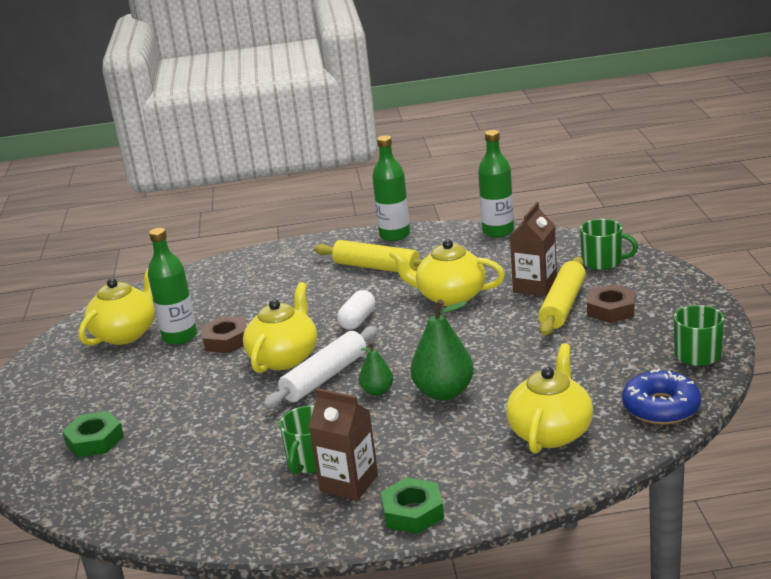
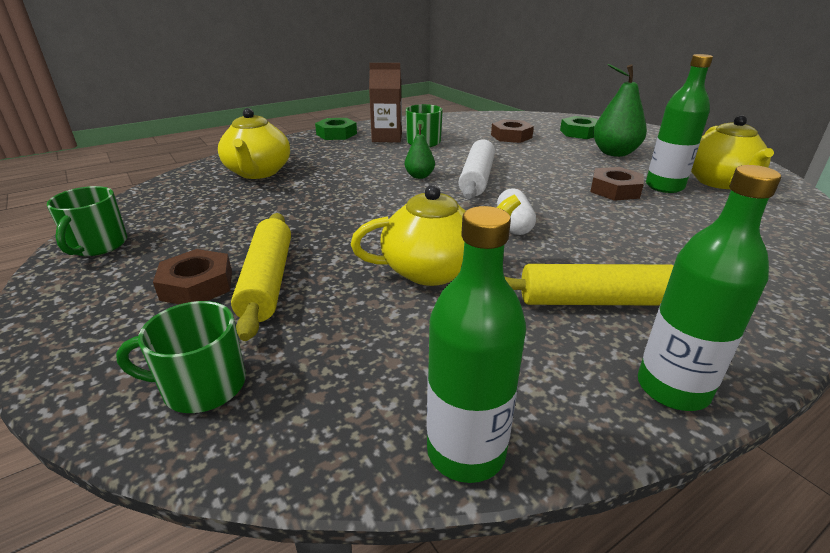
camera: 150 degrees right, 5 degrees up
yellow teapot [243,282,317,373] -> none
green pear [410,299,474,401] -> green pear moved to [593,64,647,157]
brown carton [510,202,557,296] -> none
blue donut [622,368,701,424] -> none
none -> brown nut [491,119,534,143]

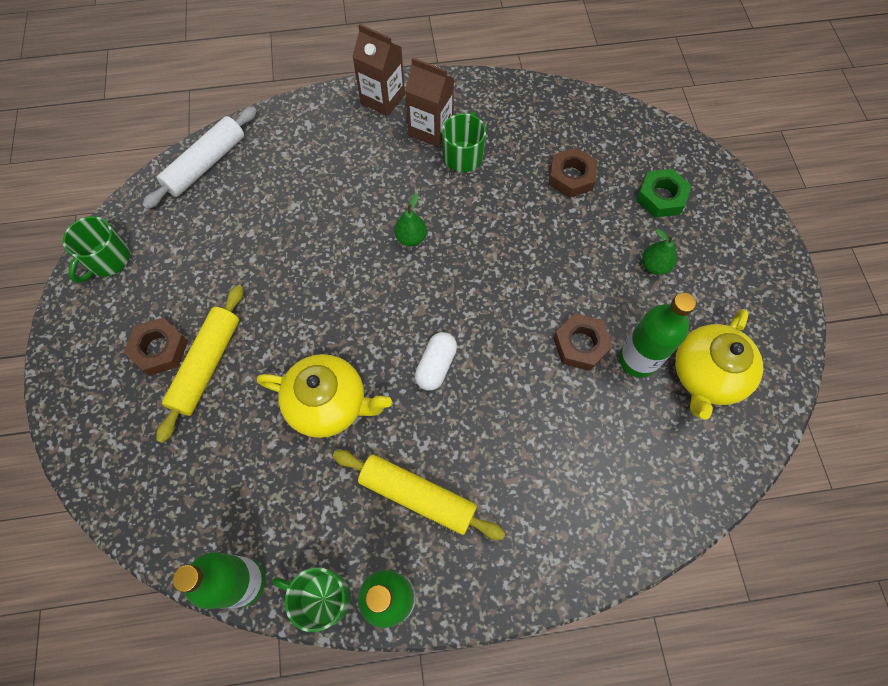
camera: 25 degrees right, 35 degrees up
green mug [116,301,246,413] -> green mug moved to [273,567,351,632]
yellow teapot [218,108,290,179] -> none
green nut [315,118,357,140] -> brown carton [352,24,405,116]
white rolling pin [458,139,495,200] -> white rolling pin moved to [142,107,257,209]
green pear [593,64,647,157] -> green pear [642,229,677,275], size x0.56

